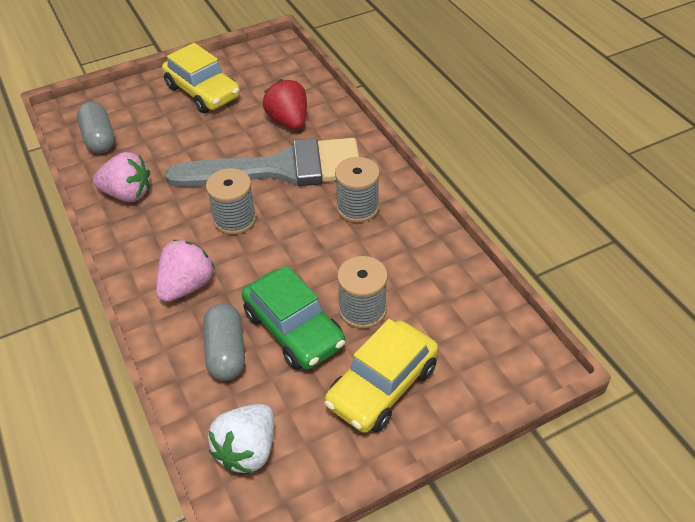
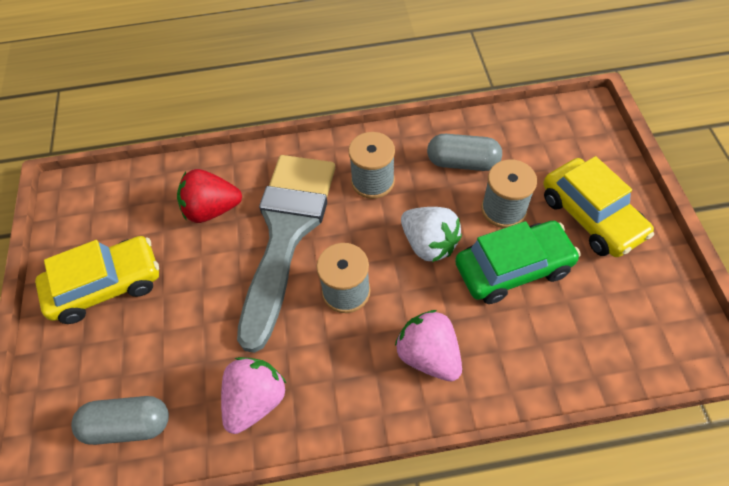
camera: 70 degrees left, 10 degrees up
grey capsule [203,303,245,381] -> grey capsule moved to [427,134,502,171]
white strawberry [208,404,274,473] -> white strawberry moved to [401,207,462,262]

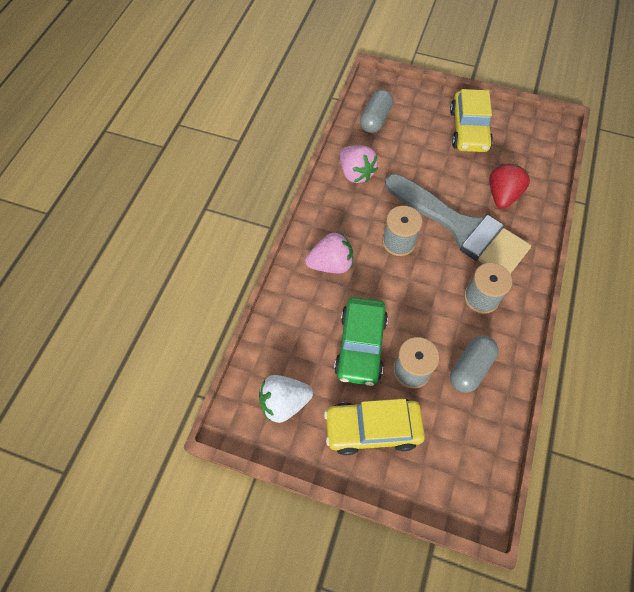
camera: 115 degrees right, 5 degrees up
white strawberry [401,207,462,262] -> white strawberry moved to [259,375,313,423]

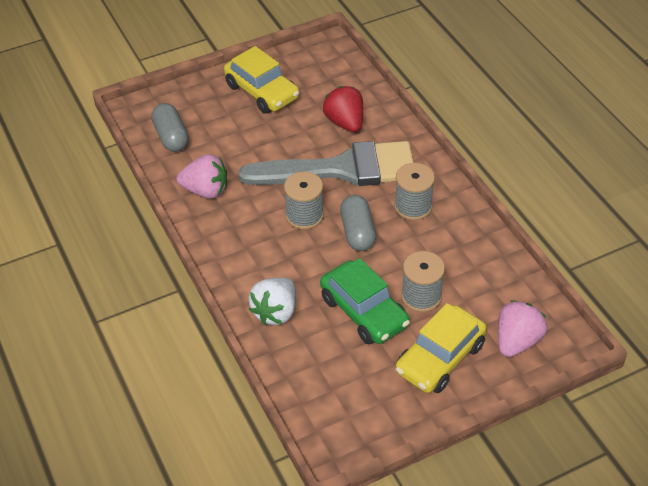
camera: 45 degrees left, 15 degrees down
white strawberry [259,375,313,423] -> white strawberry moved to [249,278,296,325]
pink strawberry [305,232,353,273] -> pink strawberry moved to [498,300,547,357]
grey capsule [450,336,498,393] -> grey capsule moved to [340,195,376,251]

